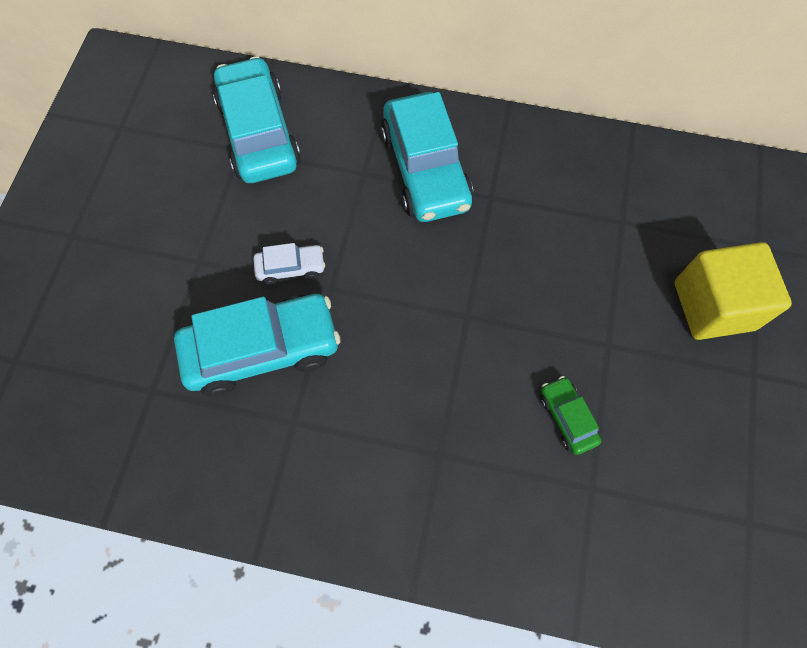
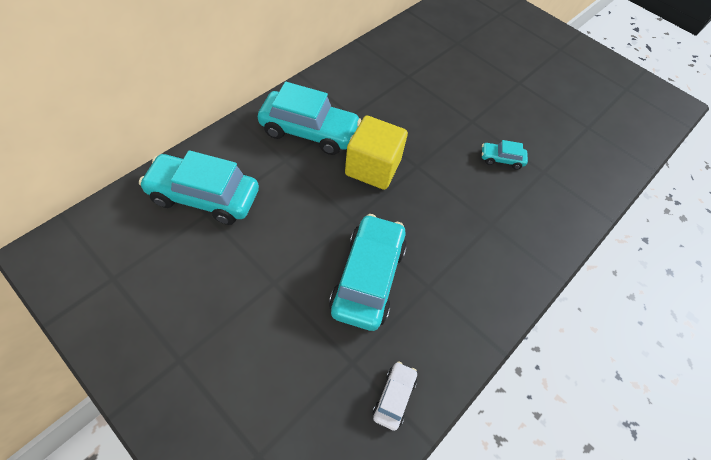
camera: 65 degrees left, 10 degrees down
white car [253,243,325,285] -> white car moved to [373,361,417,431]
green car [540,376,601,455] -> turquoise car [482,140,528,170]
yellow cube [675,242,792,340] -> yellow cube moved to [345,116,408,190]

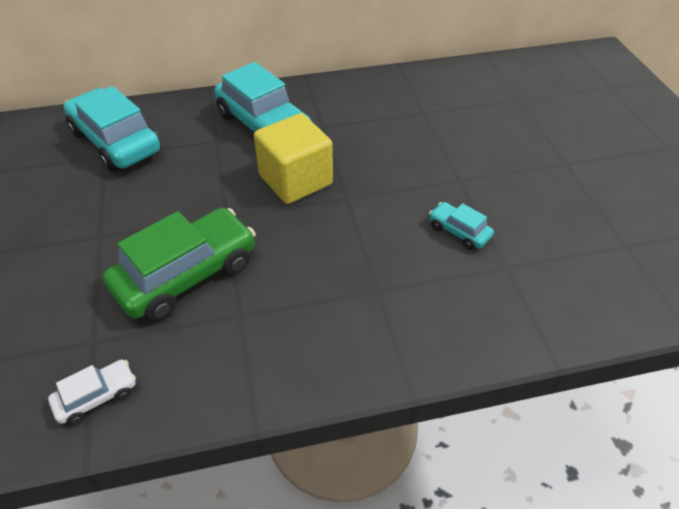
camera: 40 degrees right, 10 degrees down
turquoise car [329,214,407,331] -> green car [103,208,256,321]

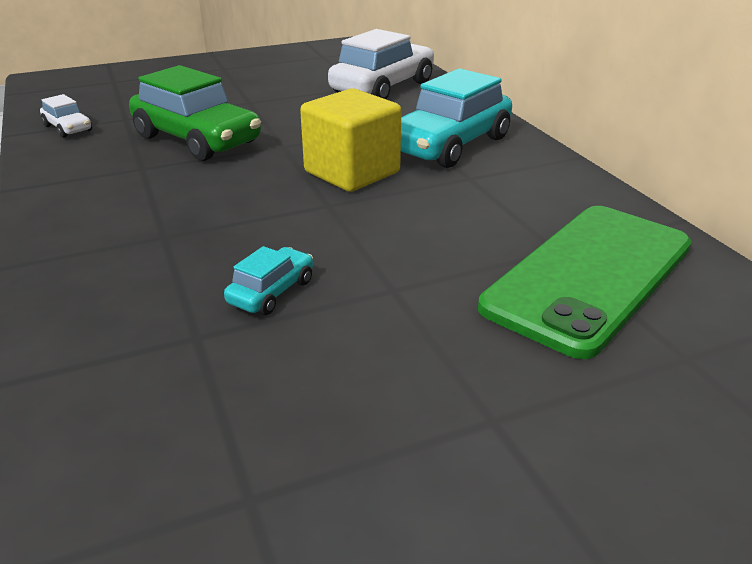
camera: 80 degrees right, 15 degrees down
turquoise car [63,86,161,171] -> white car [328,29,434,99]
none -> green phone [478,206,692,359]

